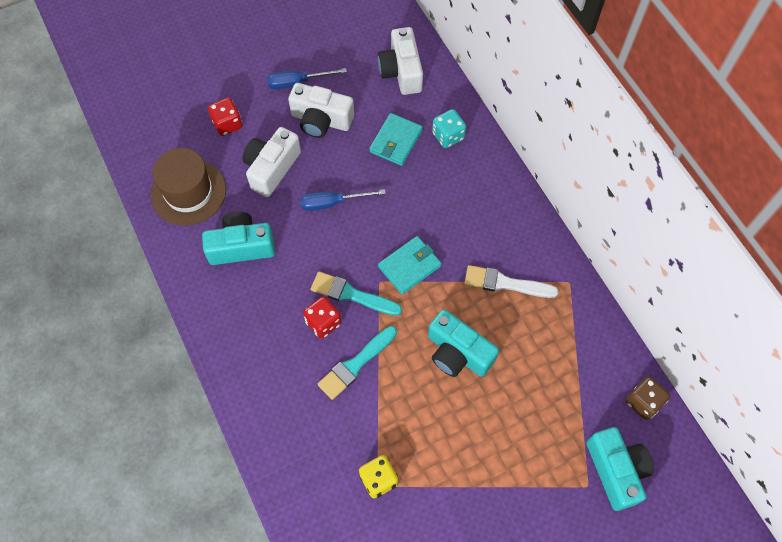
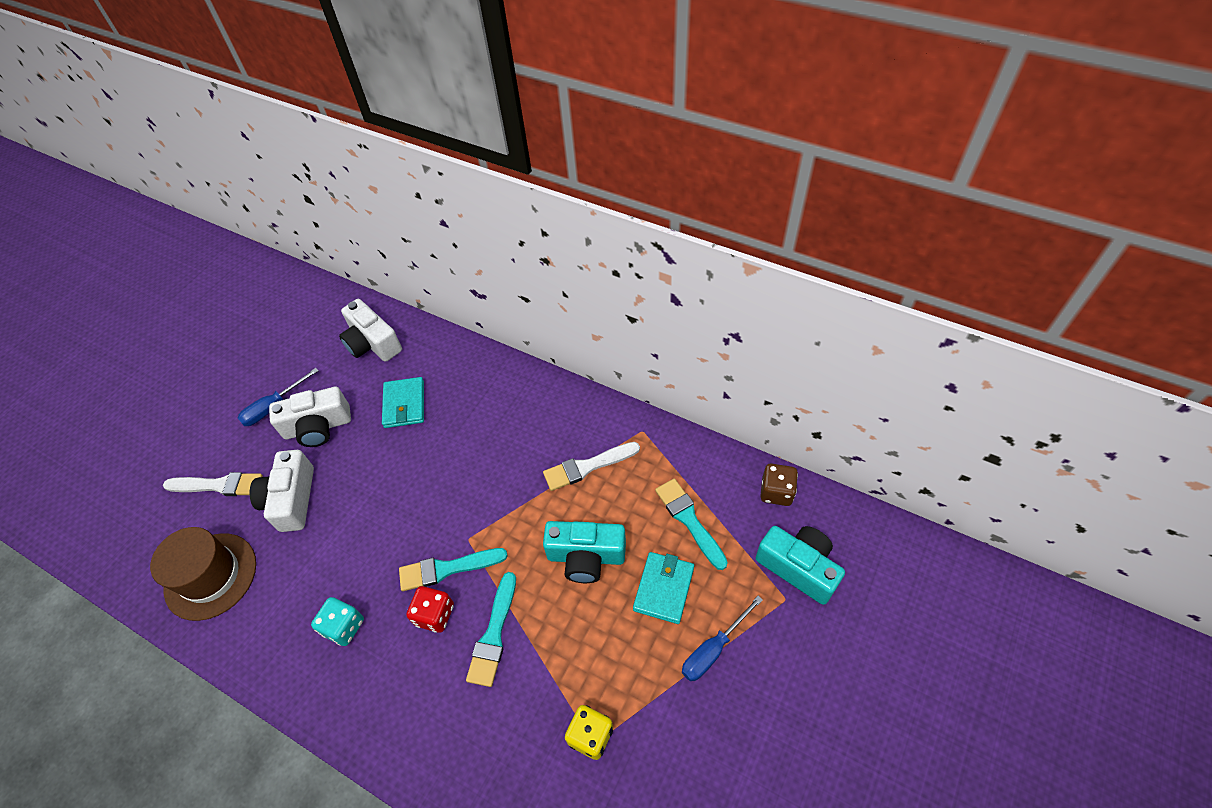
camera: 30 degrees left, 10 degrees down
turquoise camera [202,211,275,265] -> none
red dice [208,98,242,136] -> white brush [163,472,263,496]
blue screwdriver [300,189,386,211] -> blue screwdriver moved to [682,596,763,681]
turquoise wallet [378,236,442,294] -> turquoise wallet moved to [633,552,694,624]
turquoise dice [432,109,466,148] -> turquoise dice moved to [311,597,364,646]
none -> turquoise brush [655,479,728,570]

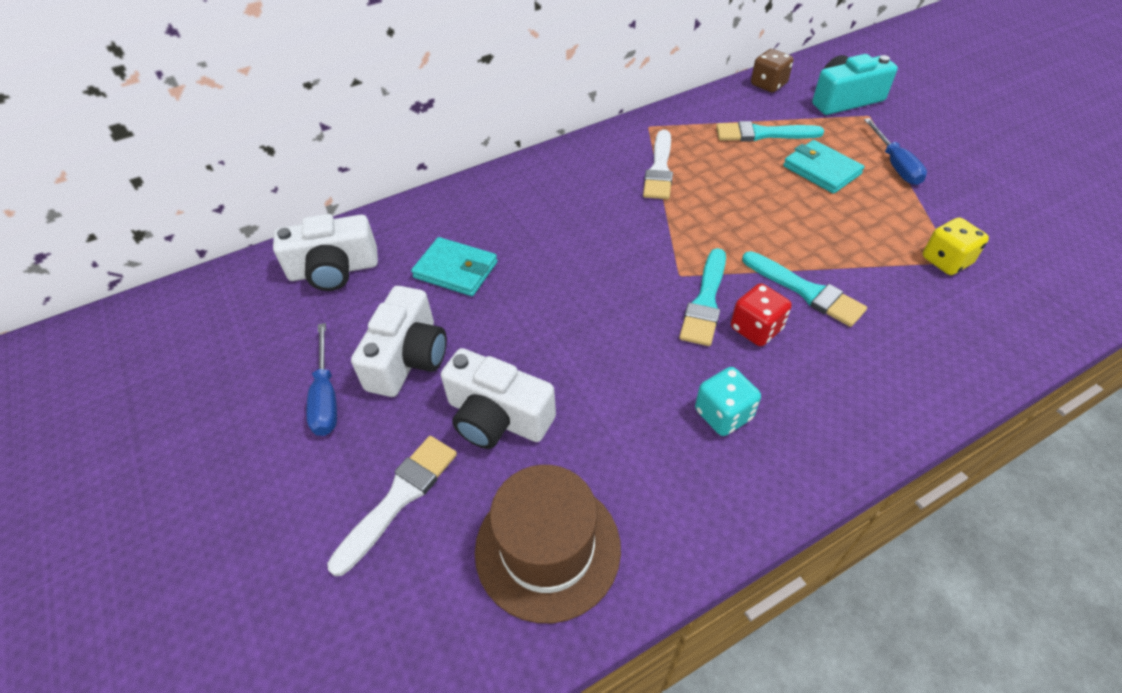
camera: 60 degrees left, 5 degrees down
turquoise camera [543,521,626,583] -> none

